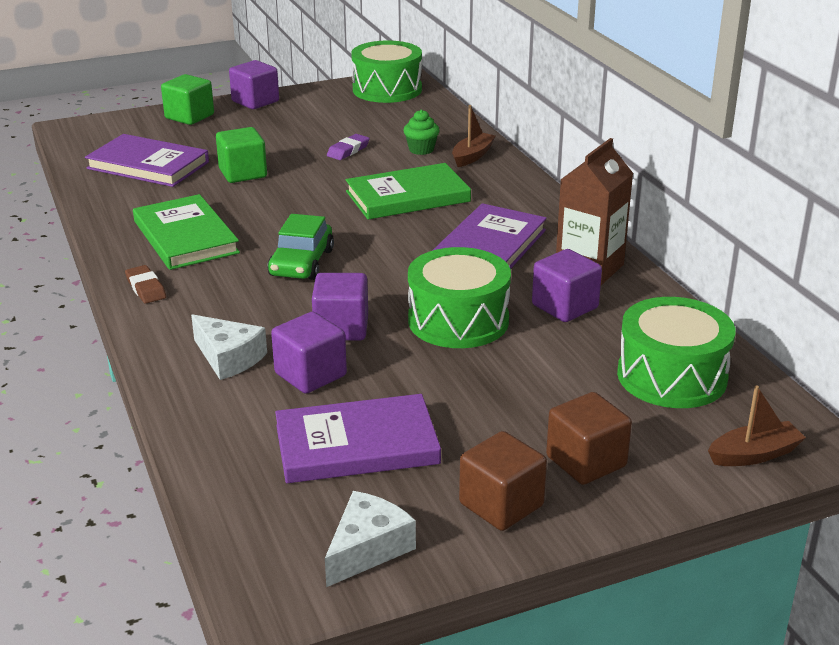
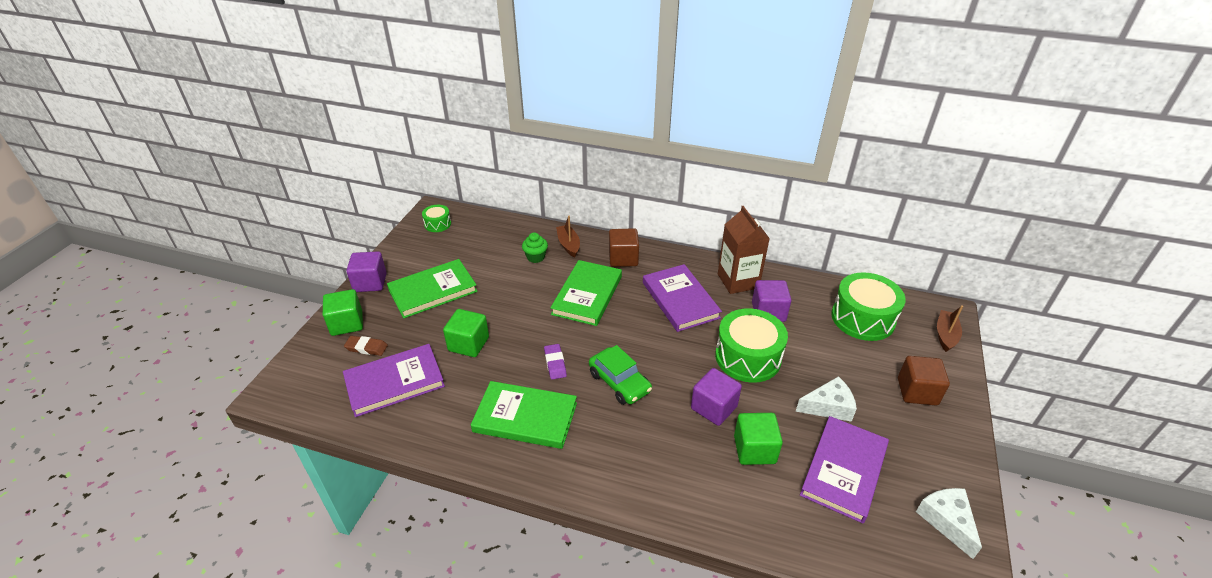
camera: 50 degrees left, 10 degrees up
brown eraser [125,265,166,304] -> brown eraser moved to [344,336,388,356]
white cheese [191,314,267,380] -> white cheese moved to [795,376,857,422]
purple cube [271,312,347,394] -> green cube [734,413,783,465]
purple eraser [327,134,370,160] -> purple eraser moved to [544,344,567,380]
green drum [352,41,422,103] -> green drum [422,205,451,232], size x0.50
brown cube [459,431,547,531] -> brown cube moved to [609,228,639,267]
none -> green book [387,259,478,318]

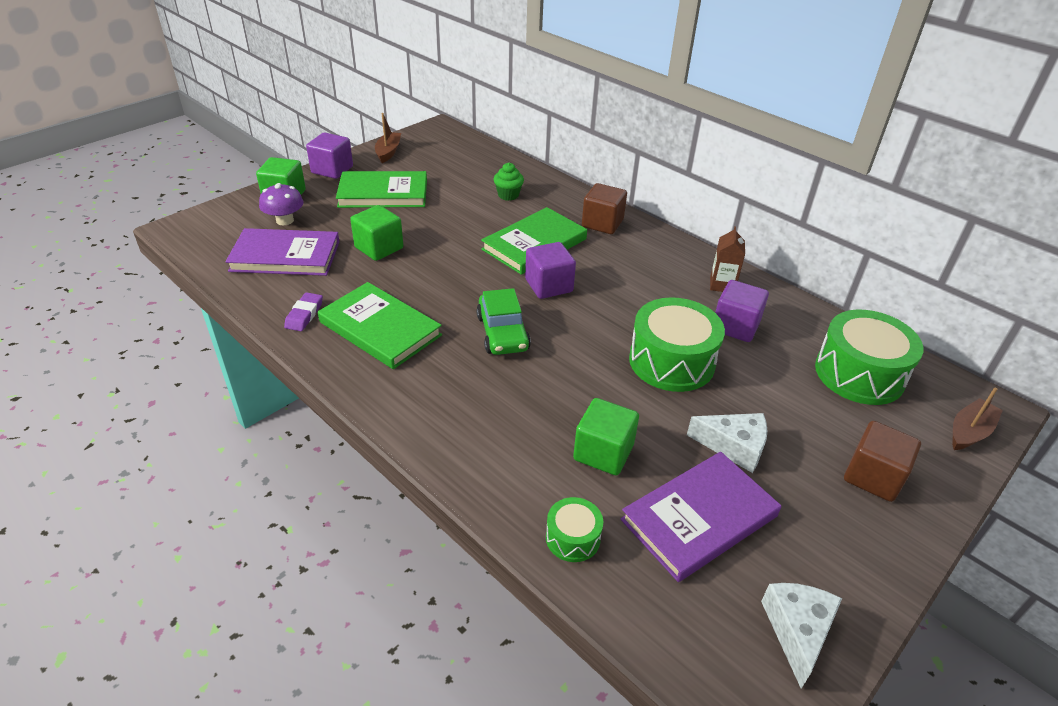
camera: 25 degrees right, 0 degrees up
brown eraser [344,336,388,356] -> purple mushroom [259,183,304,225]
green drum [422,205,451,232] -> green drum moved to [546,497,603,562]
purple eraser [544,344,567,380] -> purple eraser moved to [284,292,323,331]
brown boat [556,216,580,257] -> brown boat moved to [375,113,401,163]
purple book [643,264,722,332] -> none
purple cube [691,368,742,426] -> purple cube moved to [525,242,576,299]
brown carton [718,206,770,294] -> brown carton [710,226,745,292], size x0.58

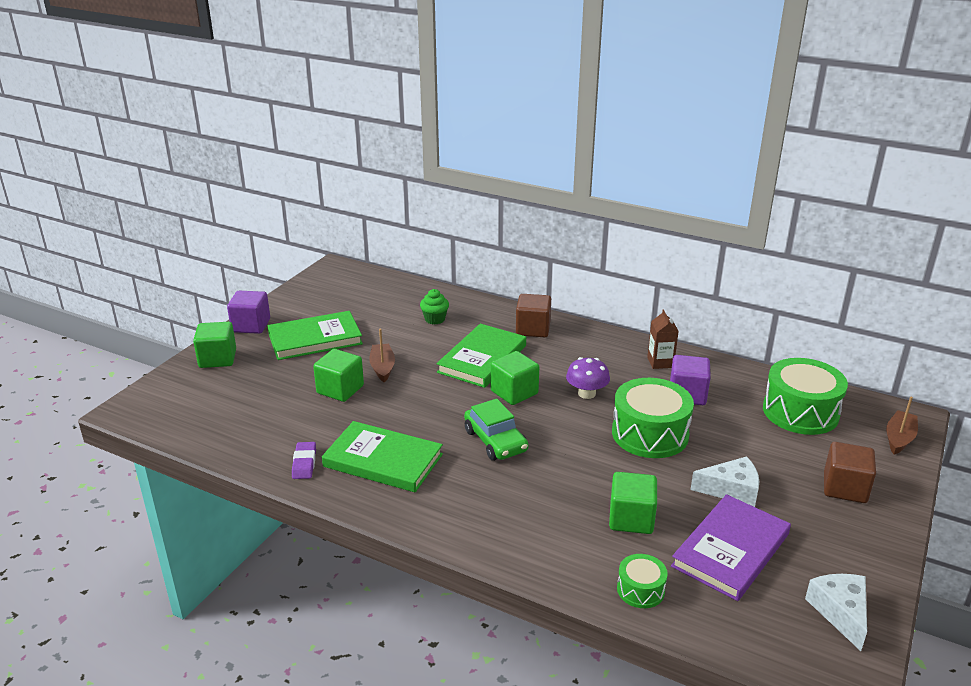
camera: 15 degrees left, 10 degrees down
purple book [225,228,340,276] -> none
purple mushroom [259,183,304,225] -> purple mushroom moved to [566,357,610,399]
brown boat [375,113,401,163] -> brown boat moved to [369,328,395,383]
purple cube [525,242,576,299] -> green cube [491,351,539,405]

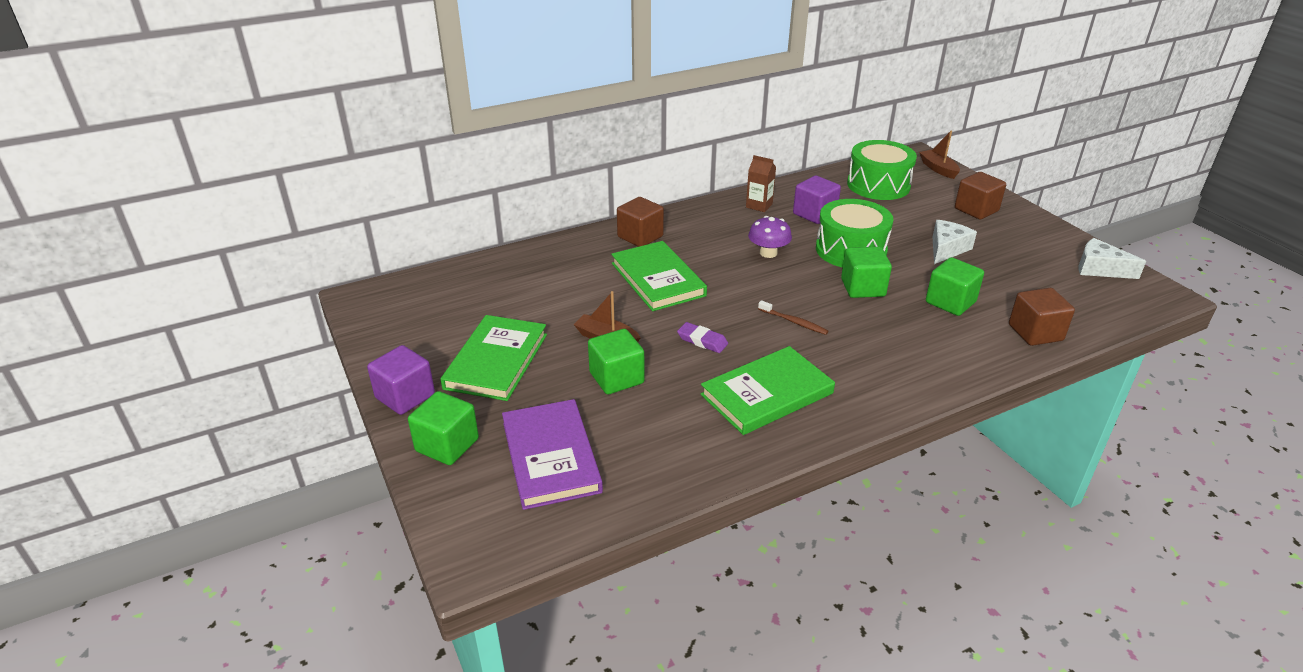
camera: 55 degrees left, 5 degrees up
purple eraser [292,442,316,479] -> purple eraser moved to [677,322,728,353]
green cupcake [420,289,449,324] -> none
green car [464,399,528,461] -> brown toothbrush [758,300,828,335]
green cube [491,351,539,405] -> green cube moved to [841,247,892,298]
green drum [617,554,668,608] -> brown cube [1009,288,1075,346]
purple book [671,494,791,601] -> purple book moved to [502,399,603,510]

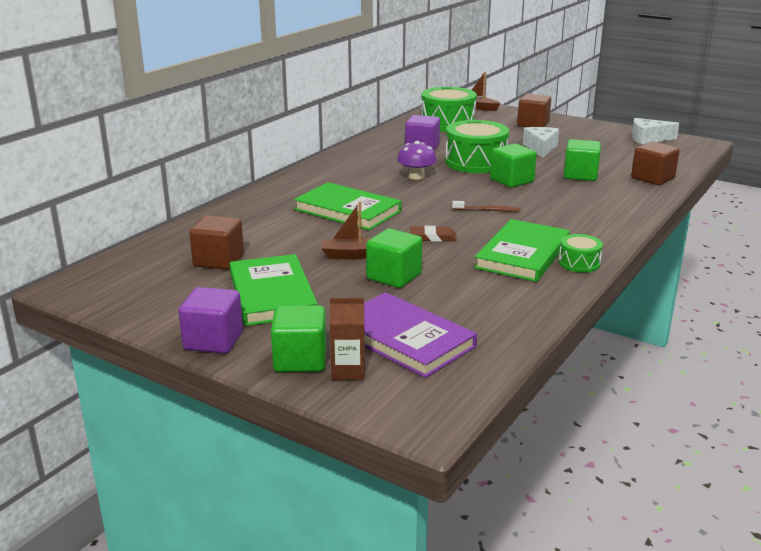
camera: 30 degrees left, 10 degrees down
brown cube [617,197,664,247] -> brown cube moved to [189,215,244,270]
purple eraser [677,322,728,353] -> brown eraser [411,226,457,242]
brown carton [746,155,776,212] -> brown carton moved to [330,298,365,380]
none -> green drum [559,234,603,272]

